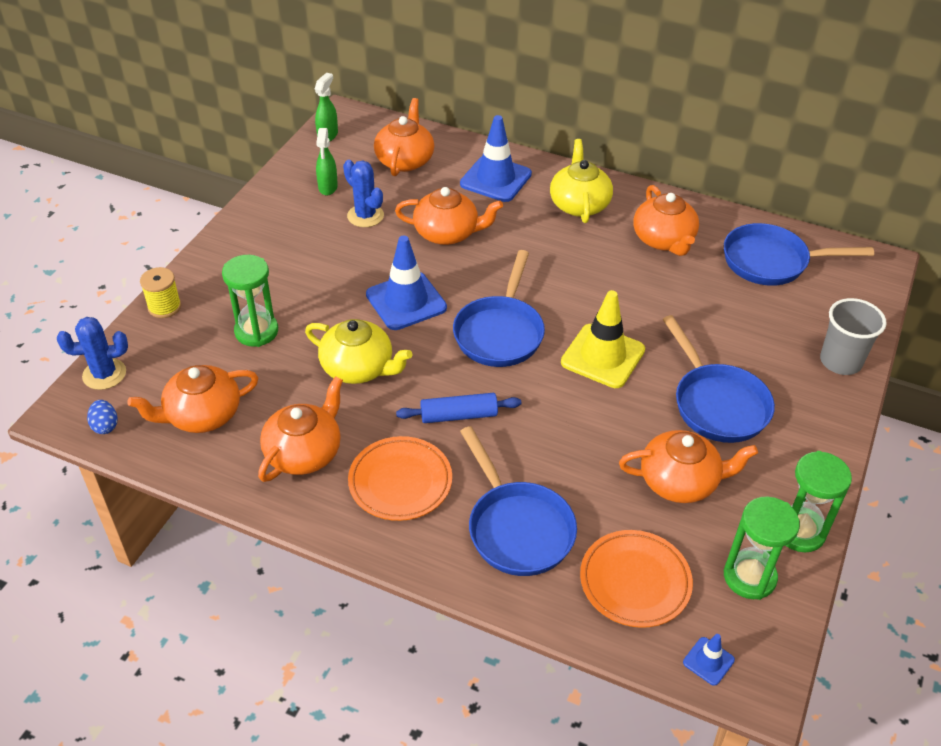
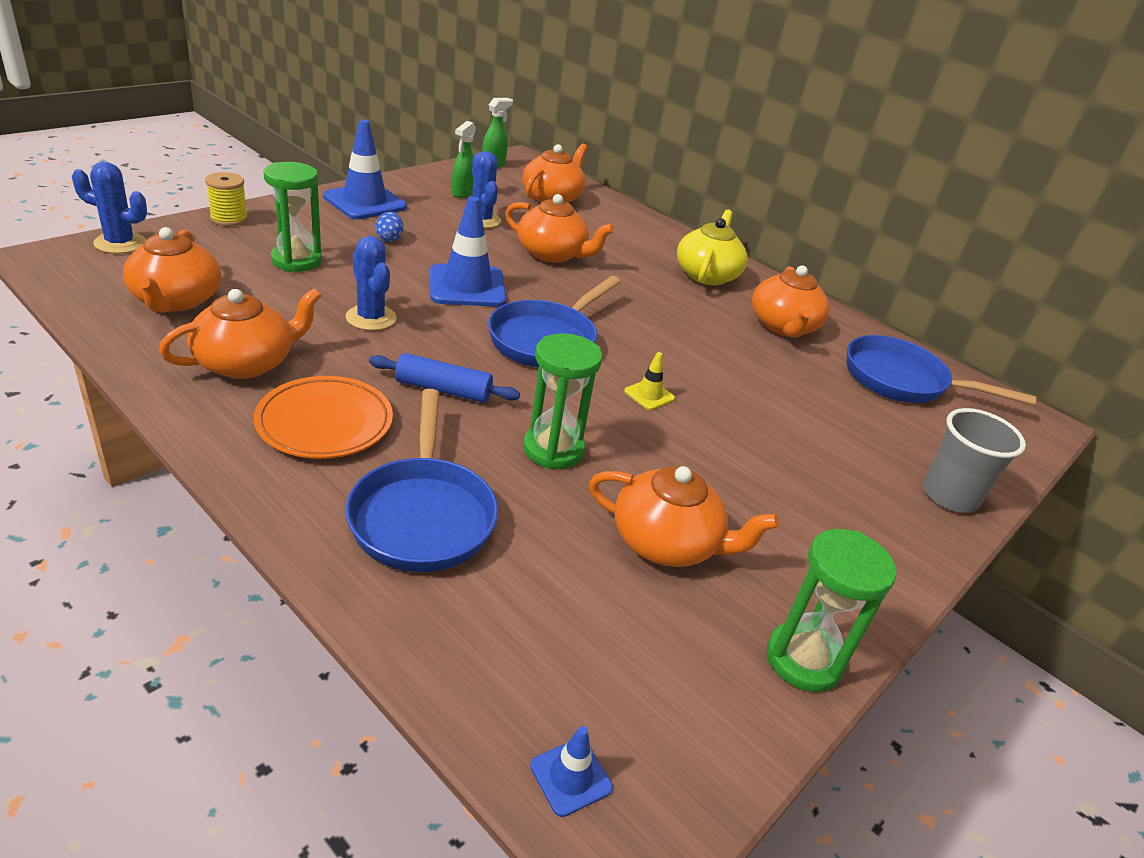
camera: 15 degrees right, 10 degrees down
blue egg [87,400,118,434] -> blue egg moved to [375,212,403,242]
orange teapot [127,365,258,433] -> orange teapot turned 90 degrees counterclockwise [123,227,221,312]
yellow teapot [305,319,412,384] -> blue cactus [346,236,396,331]
blue traffic cone [460,115,532,202] -> blue traffic cone moved to [323,119,407,219]
yellow traffic cone [561,290,645,388] -> yellow traffic cone [624,352,675,410], size x0.47
orange plate [580,530,693,628] -> none
blue pan [663,315,775,443] -> none
green hourglass [724,496,800,600] -> green hourglass moved to [523,333,602,469]

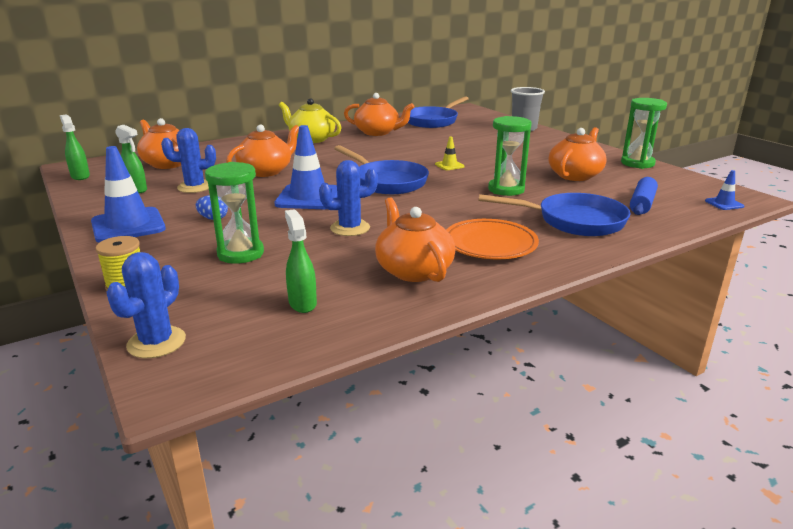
camera: 70 degrees left, 10 degrees down
orange teapot [123,227,221,312] -> green spray bottle [285,209,317,313]
blue rolling pin [369,353,520,403] -> blue rolling pin moved to [630,177,658,215]

